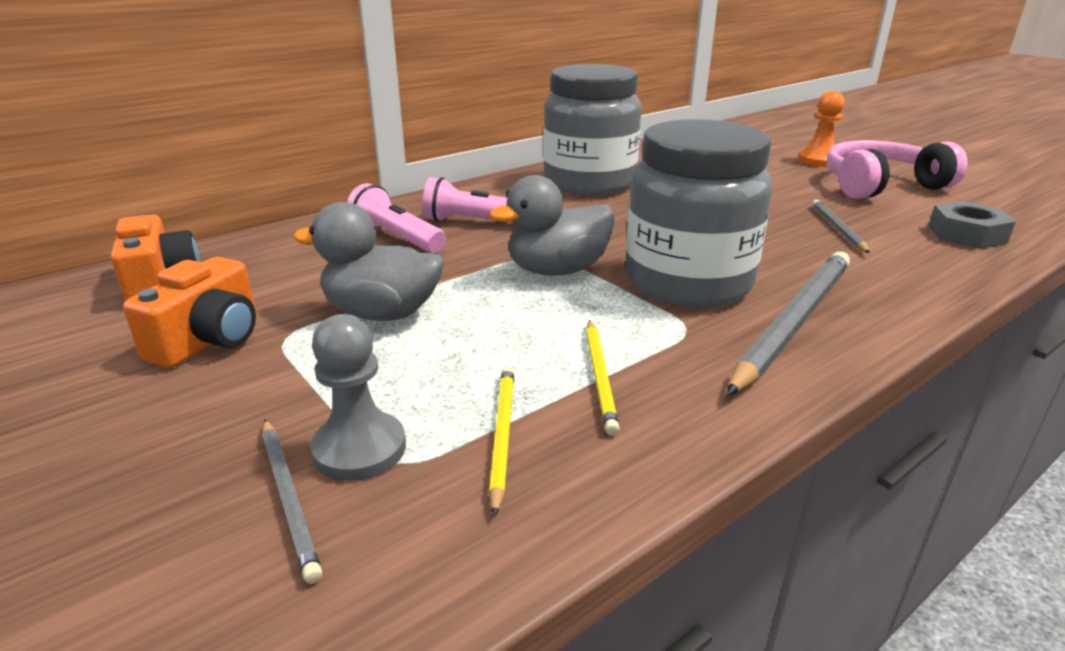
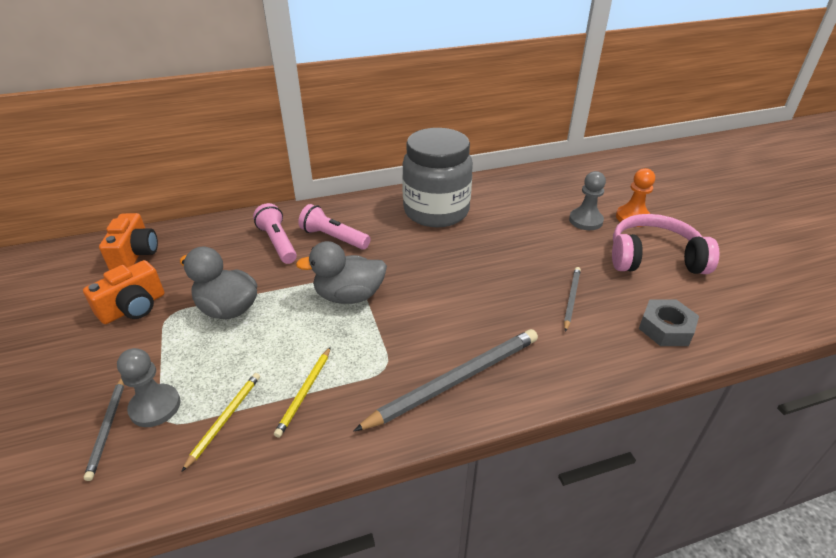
camera: 20 degrees right, 10 degrees up
grey jar [625,119,772,308] -> none
none -> grey pawn [569,171,606,230]

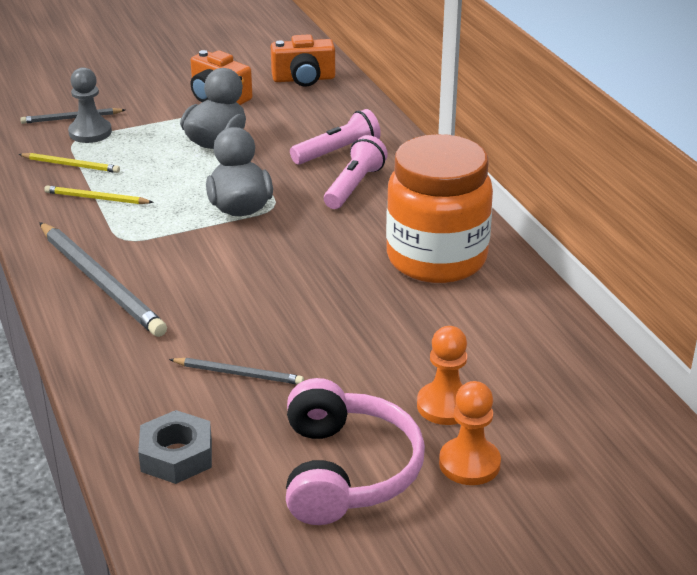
camera: 85 degrees right, 5 degrees down
grey jar [402,128,473,227] -> orange jar [386,134,493,283]
grey pawn [569,171,606,230] -> orange pawn [417,326,467,425]

